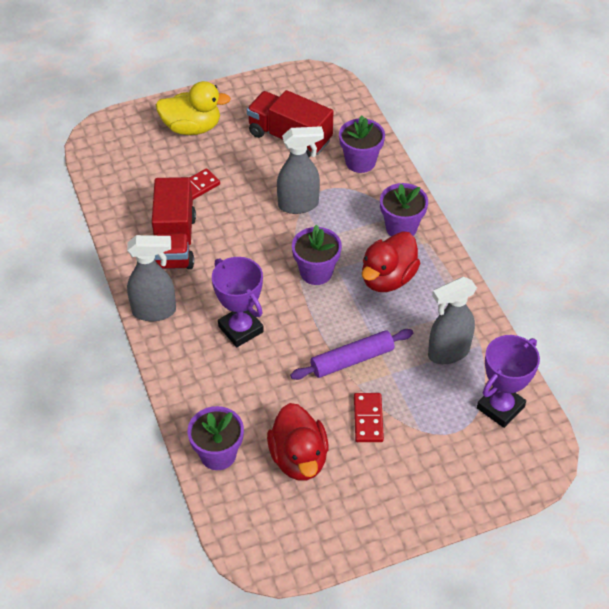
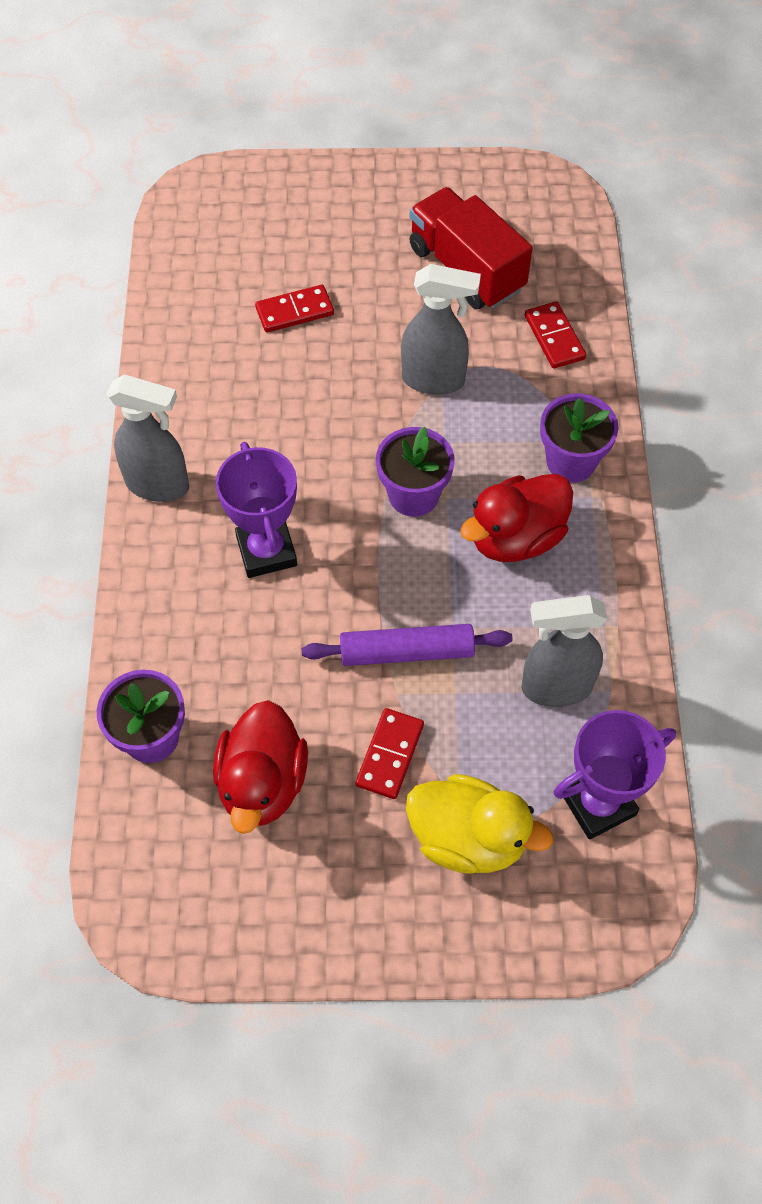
camera: 20 degrees right, 10 degrees up
red truck [152,177,196,269] -> none
yellow duck [156,81,231,135] -> yellow duck moved to [406,774,553,874]
purple flower pot [339,116,385,173] -> red domino [525,301,586,369]

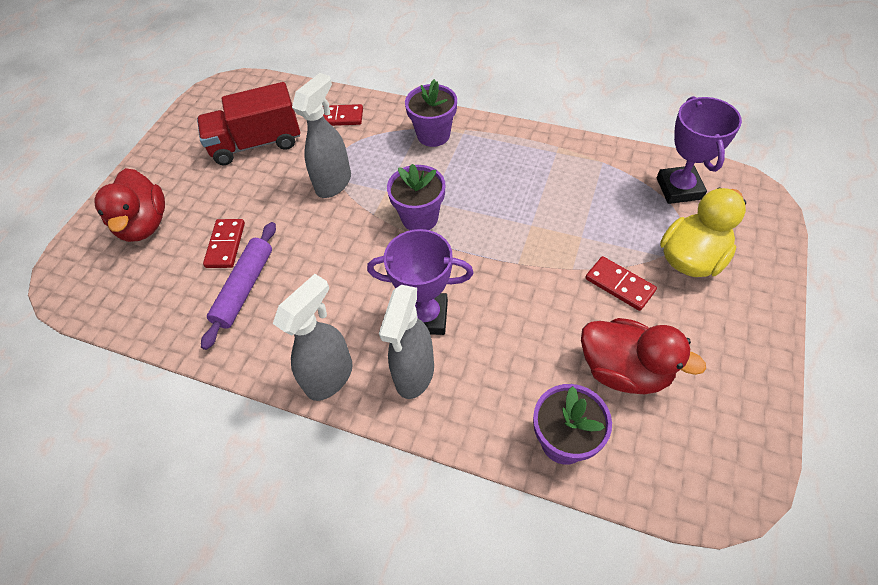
camera: 65 degrees left, 5 degrees down
purple rolling pin [302,624,512,666] -> purple rolling pin moved to [201,222,276,350]
red duck [460,474,573,562] -> red duck moved to [94,168,165,242]
grey spray bottle [522,595,608,707] -> grey spray bottle moved to [379,285,434,399]

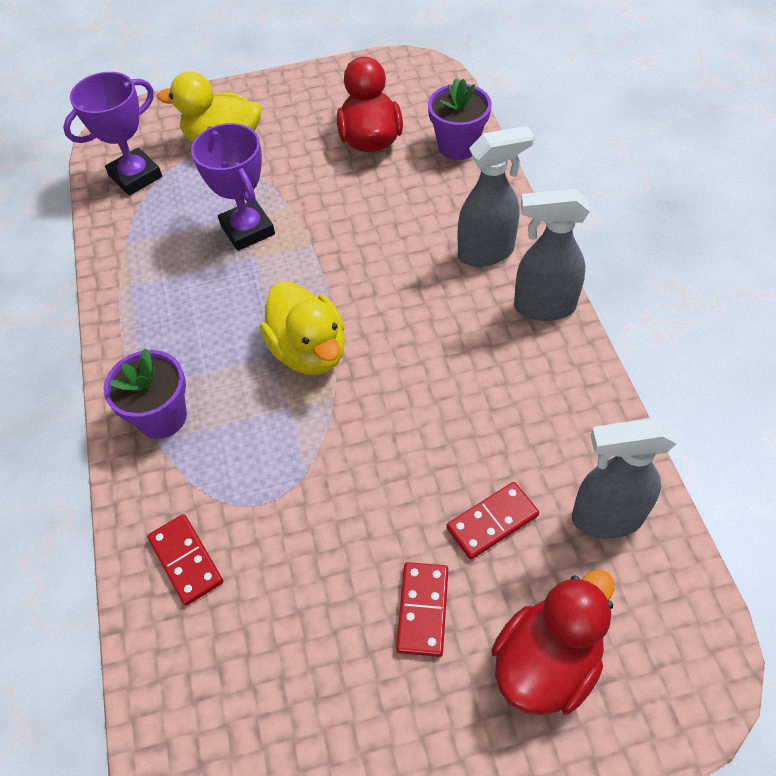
camera: 125 degrees left, 0 degrees up
red truck [197,82,300,165] -> none
purple rolling pin [201,222,276,350] -> none
grey spray bottle [292,73,351,198] -> grey spray bottle moved to [572,418,677,538]
purple trophy [367,229,474,335] -> purple trophy moved to [191,123,275,251]
purple flower pot [387,164,445,230] -> yellow duck [260,281,345,375]
red domino [585,256,657,311] -> red domino moved to [396,562,448,657]

